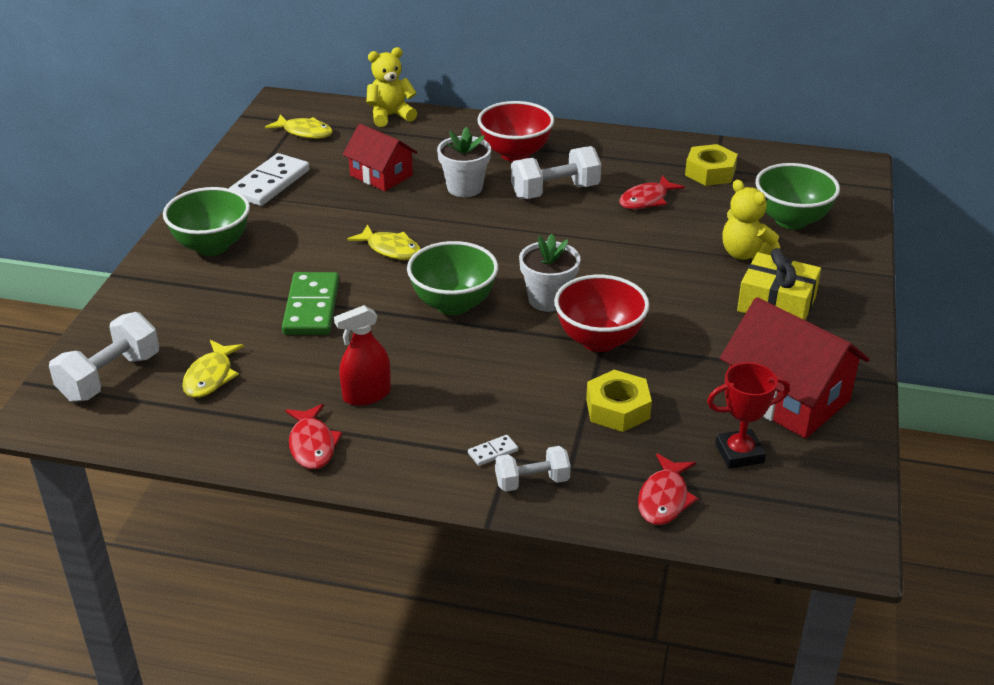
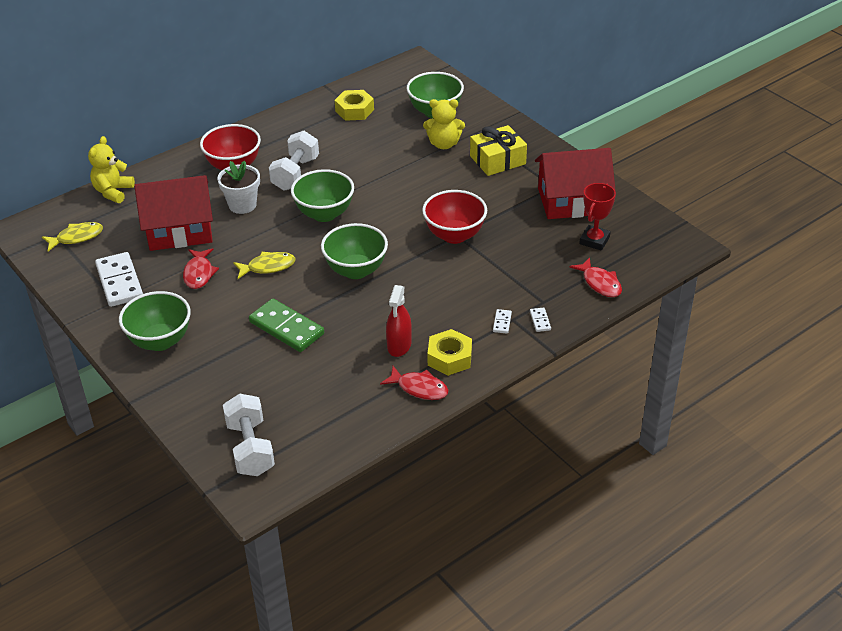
camera: 50 degrees left, 5 degrees up
yellow fish [182,340,244,398] -> none
red house [343,124,417,191] -> red house [134,175,213,251], size x1.56
white dumbbell [495,446,571,492] -> white domino [530,308,551,332]
white flower pot [519,234,580,312] -> none
yellow nut [586,370,652,432] -> yellow nut moved to [427,329,472,376]
red fish [619,175,685,210] -> red fish moved to [183,248,219,289]
none -> green bowl [291,169,354,222]

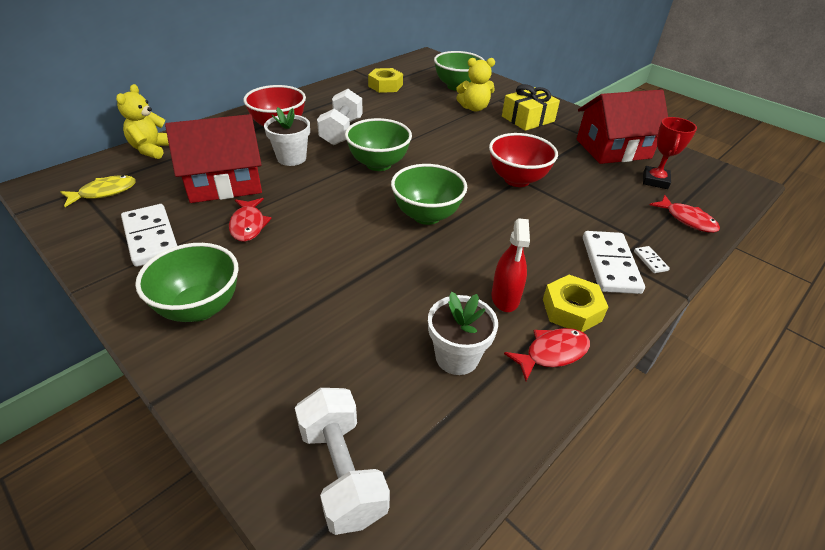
camera: 10 degrees left, 0 degrees up
yellow fish [233,252,295,279] -> none
green domino [249,299,324,352] -> none
red fish [380,366,449,400] -> red fish turned 45 degrees counterclockwise [504,328,590,381]
white domino [493,309,512,334] -> white domino [583,231,645,294], size x2.33
none -> white flower pot [428,292,498,375]

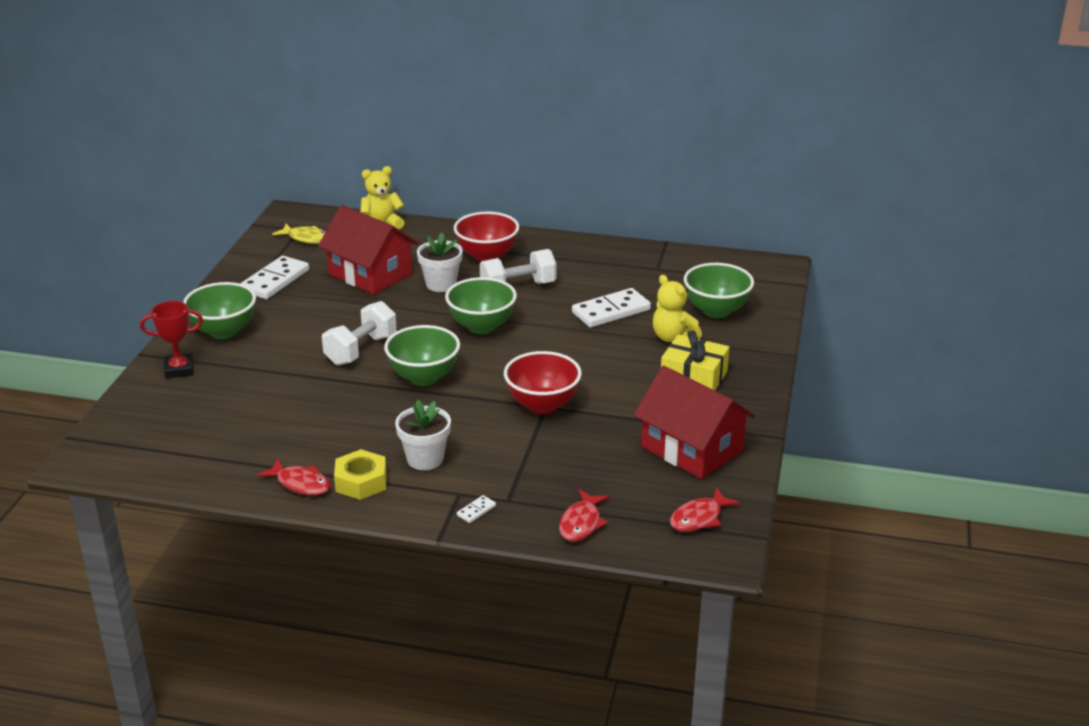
camera: 60 degrees right, 10 degrees down
red fish [229,198,272,242] -> red fish moved to [670,487,740,532]
white dumbbell [295,388,390,535] -> white dumbbell moved to [322,301,397,366]
yellow nut [368,68,403,93] -> none
white flower pot [428,292,498,375] -> white flower pot moved to [395,400,451,470]
red spray bottle [491,218,530,312] -> none
white domino [583,231,645,294] -> white domino moved to [572,288,651,327]
red trophy [643,117,697,189] -> red trophy moved to [140,301,203,379]

